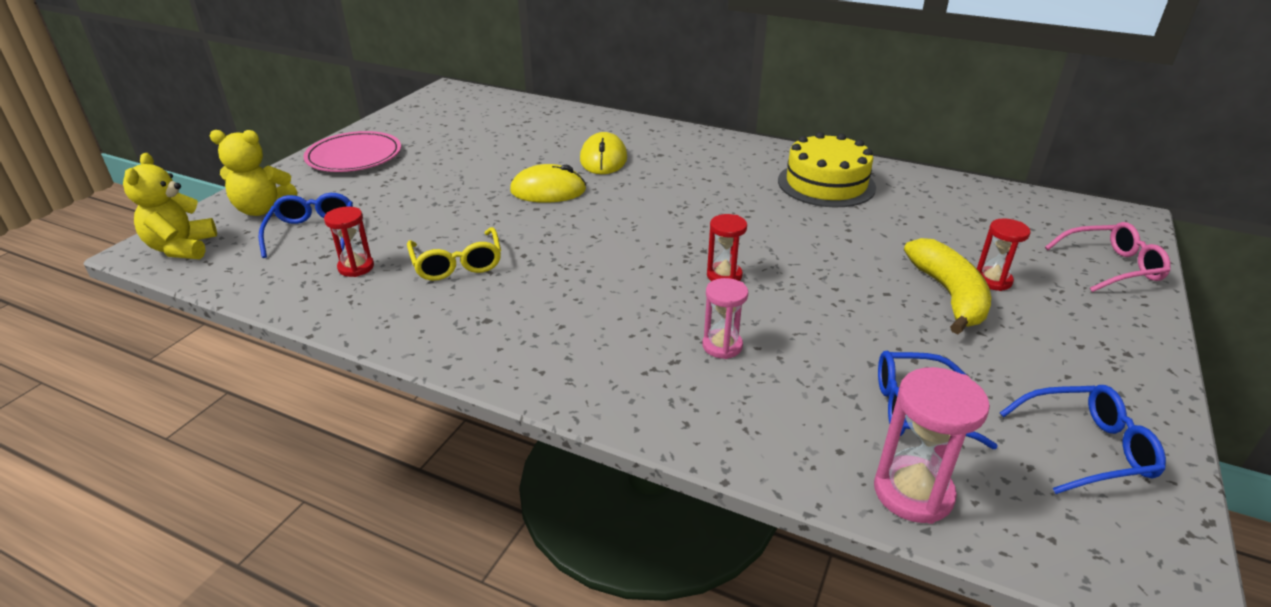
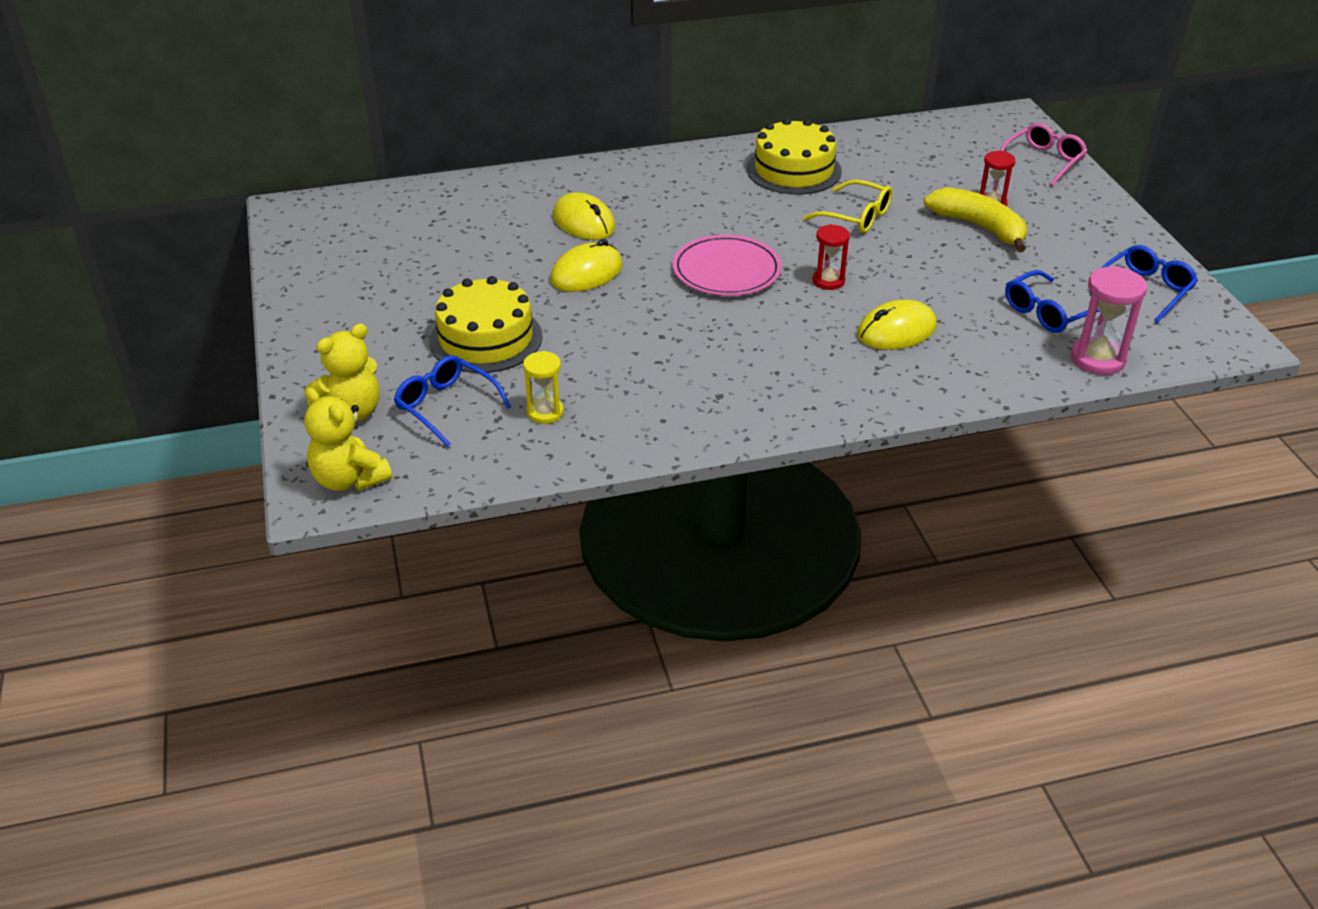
camera: 40 degrees left, 5 degrees up
pink plate [303,131,401,172] -> pink plate moved to [673,235,782,296]
red hourglass [324,206,374,277] -> yellow hourglass [523,351,564,424]
yellow glasses [407,227,501,281] -> yellow glasses moved to [803,179,893,233]
pink hourglass [702,278,748,359] -> yellow mouse [857,300,937,350]
none -> yellow cake [429,276,543,373]

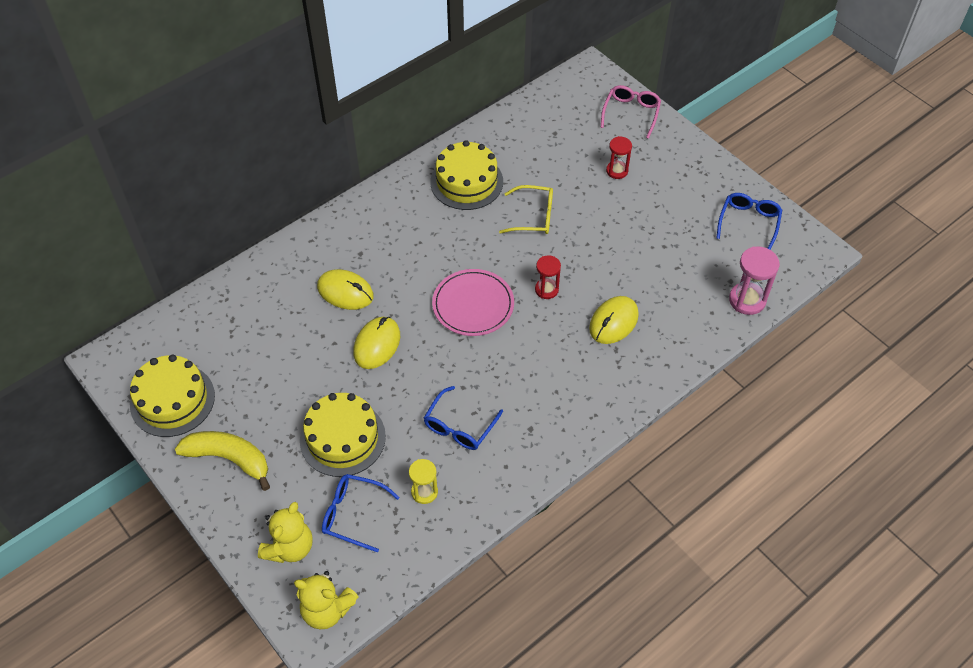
camera: 25 degrees left, 15 degrees up
yellow banana [924,187,1027,252] -> yellow banana moved to [175,431,270,491]
blue glasses [1005,270,1100,333] -> blue glasses moved to [424,386,503,450]
none -> yellow cake [130,354,215,437]

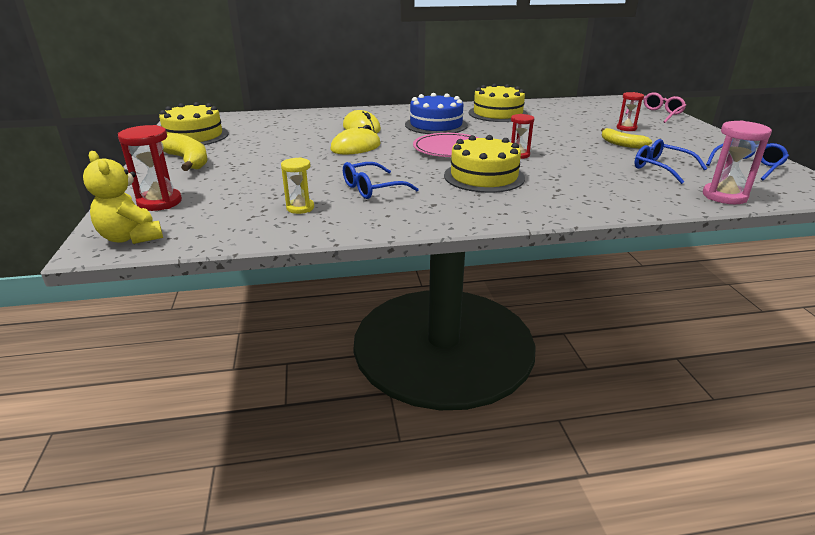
camera: 30 degrees right, 25 degrees down
yellow teddy bear [258,502,313,563] -> red hourglass [118,125,182,211]
yellow cake [300,393,386,477] -> yellow cake moved to [444,135,525,193]
blue glasses [322,474,400,553] -> blue glasses moved to [634,139,707,184]
yellow glasses [499,185,553,234] -> none
yellow mouse [589,296,639,344] -> none
none -> blue cake [405,93,468,134]
none -> yellow banana [601,128,652,149]

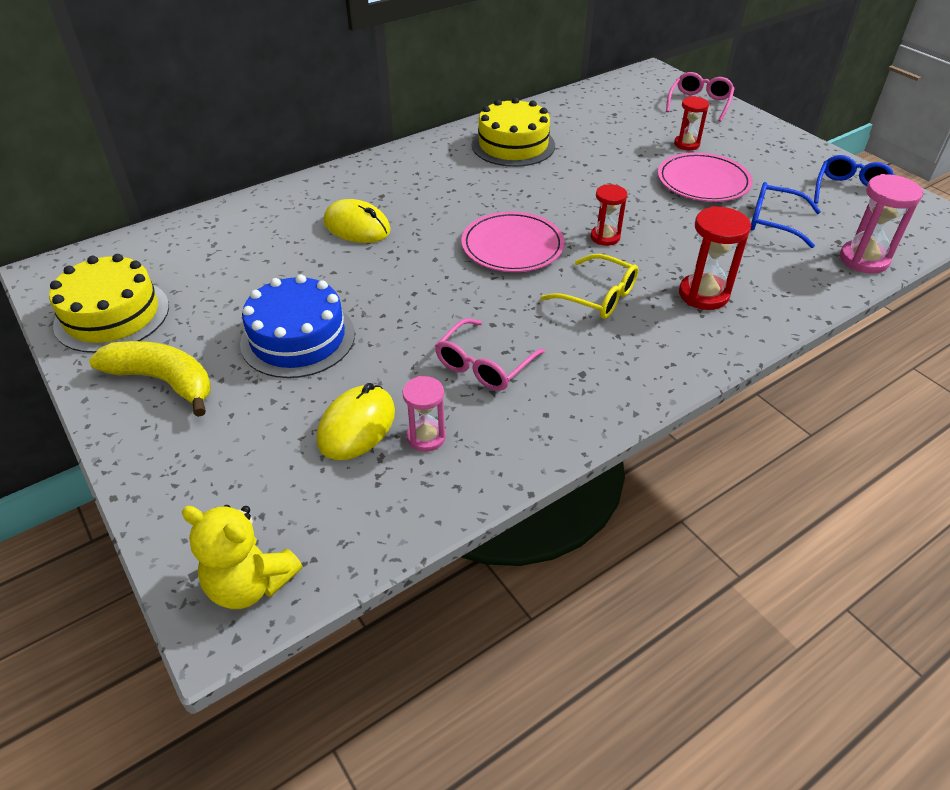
camera: 25 degrees left, 15 degrees up
red hourglass [118,125,182,211] -> red hourglass moved to [679,206,751,310]
yellow hourglass [281,158,314,214] -> pink hourglass [402,376,446,452]
yellow mouse [330,125,381,154] -> yellow mouse moved to [317,383,395,460]
blue glasses [343,162,419,199] -> pink glasses [435,318,545,391]
blue cake [405,93,468,134] -> blue cake moved to [240,275,355,378]
yellow cake [444,135,525,193] -> yellow glasses [541,254,638,319]
yellow banana [601,128,652,149] -> pink plate [658,152,753,202]

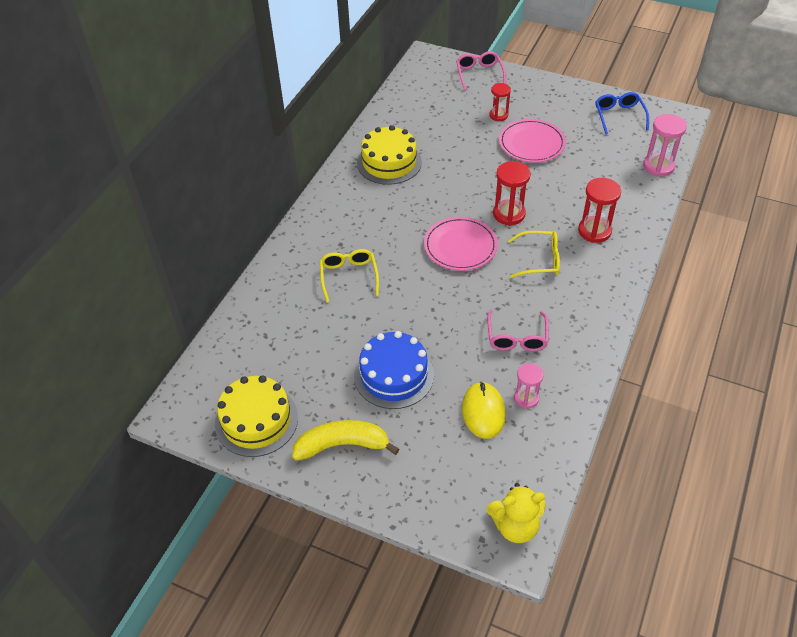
camera: 30 degrees left, 5 degrees up
yellow mouse [324,199,391,243] -> yellow glasses [320,249,379,302]
red hourglass [591,184,627,246] -> red hourglass [493,161,531,226], size x1.54
blue glasses [750,182,821,248] -> none

